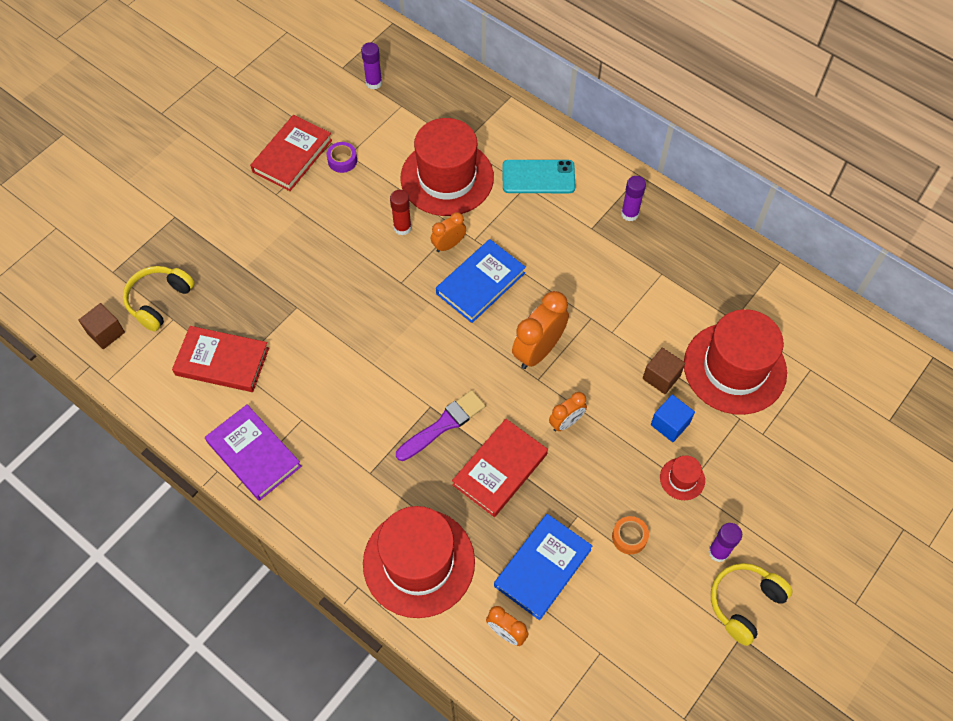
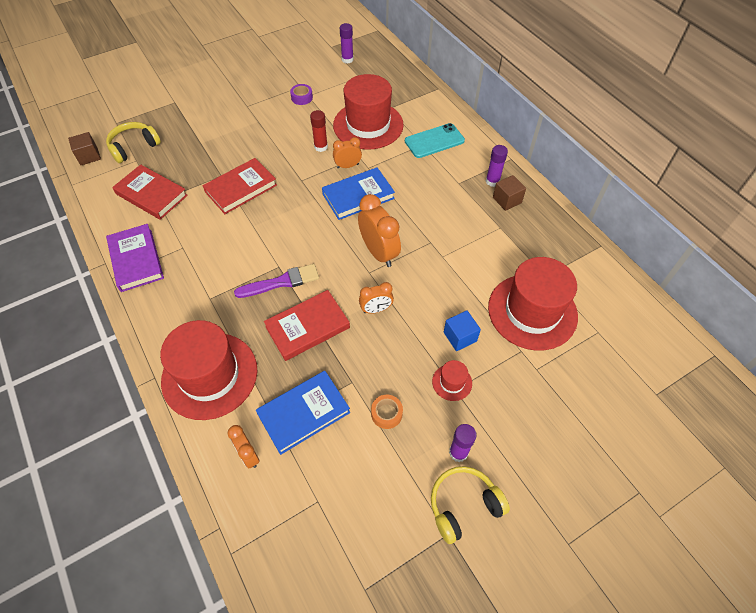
camera: 20 degrees right, 5 degrees down
red book [250,115,332,191] -> red book moved to [203,158,277,214]
turquoise phone [502,160,576,193] -> turquoise phone turned 45 degrees counterclockwise [405,123,465,158]
orange clock [512,291,569,369] -> orange clock turned 90 degrees clockwise [358,194,401,267]
brown cube [643,348,685,394] -> brown cube moved to [493,175,526,211]

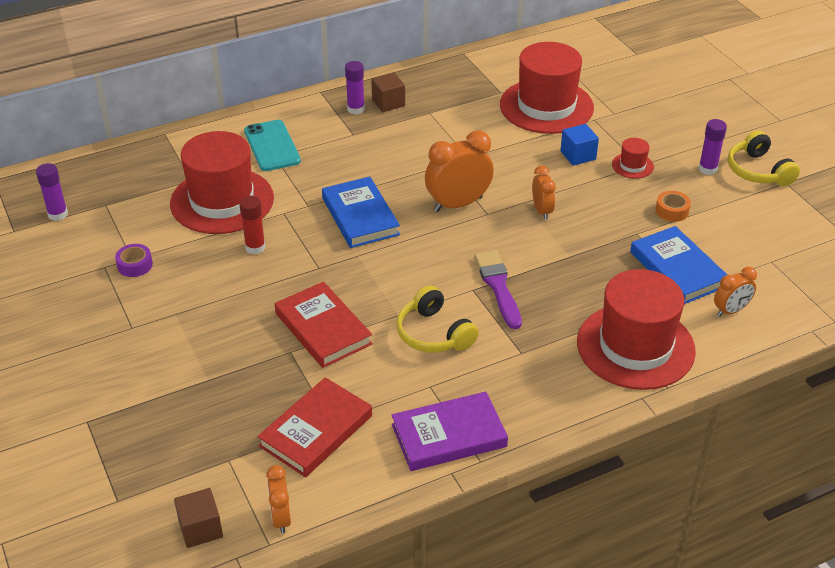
camera: 85 degrees left, 15 degrees down
yellow headphones [106,122,161,163] -> yellow headphones moved to [396,285,479,353]
red book [264,290,350,361] -> none
orange clock [333,137,362,169] -> orange clock moved to [266,465,291,534]

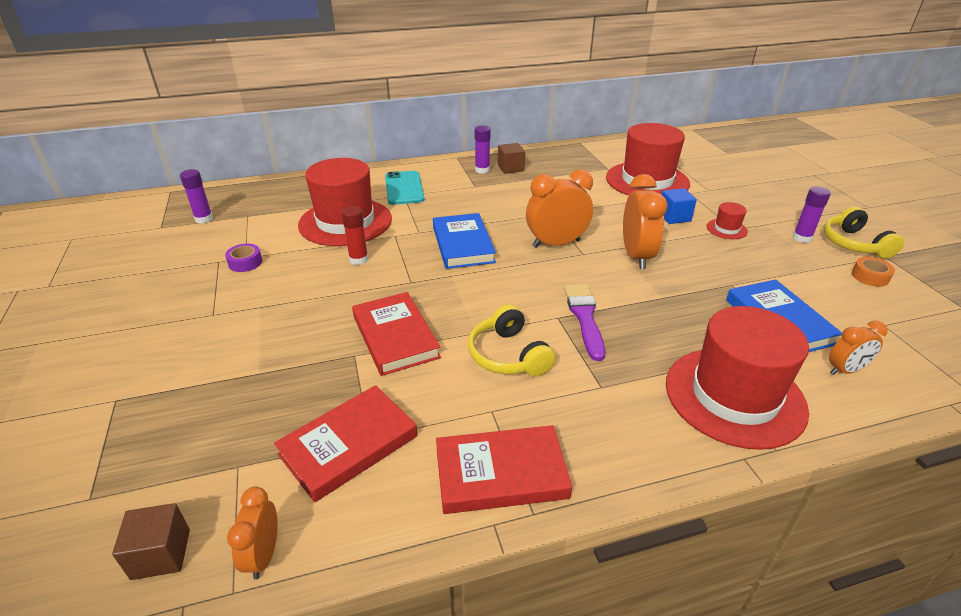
camera: 10 degrees right, 5 degrees down
purple book [392,391,508,471] -> red book [436,425,572,514]
orange clock [532,165,556,220] -> orange clock [623,174,667,269], size x1.74
orange tape [656,191,691,222] -> orange tape moved to [852,257,895,287]

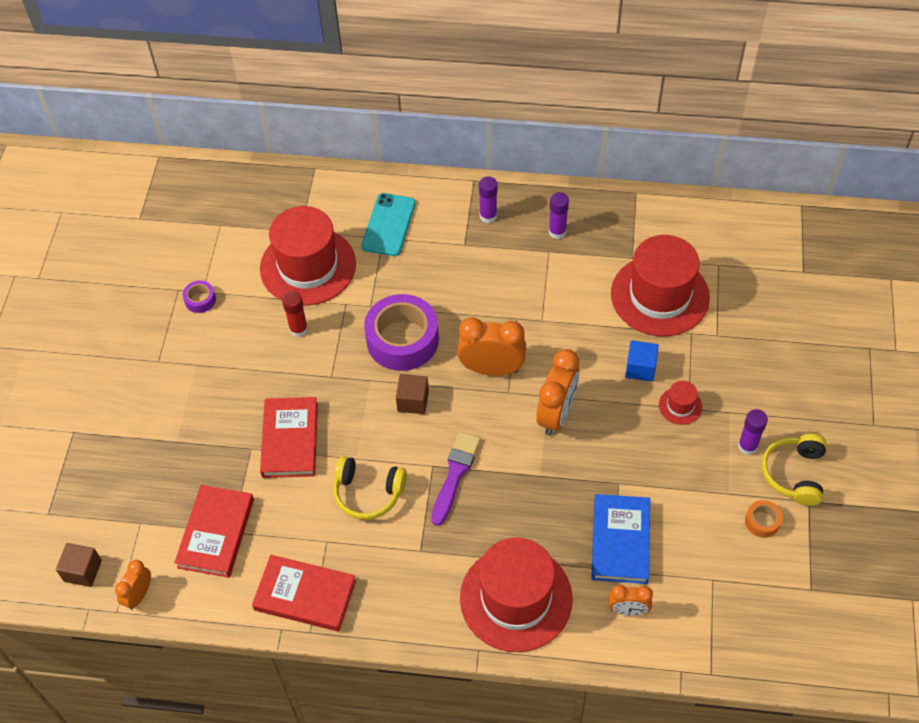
camera: 25 degrees right, 20 degrees up
purple glue stick [180,169,213,224] -> purple glue stick moved to [549,192,569,239]
red book [274,385,417,502] -> red book turned 60 degrees counterclockwise [174,485,254,578]
blue book [433,213,496,269] -> purple tape [364,294,439,371]
yellow headphones [468,304,556,376] -> yellow headphones turned 75 degrees counterclockwise [333,456,407,520]
brown cube [498,143,525,174] -> brown cube moved to [396,374,429,414]

